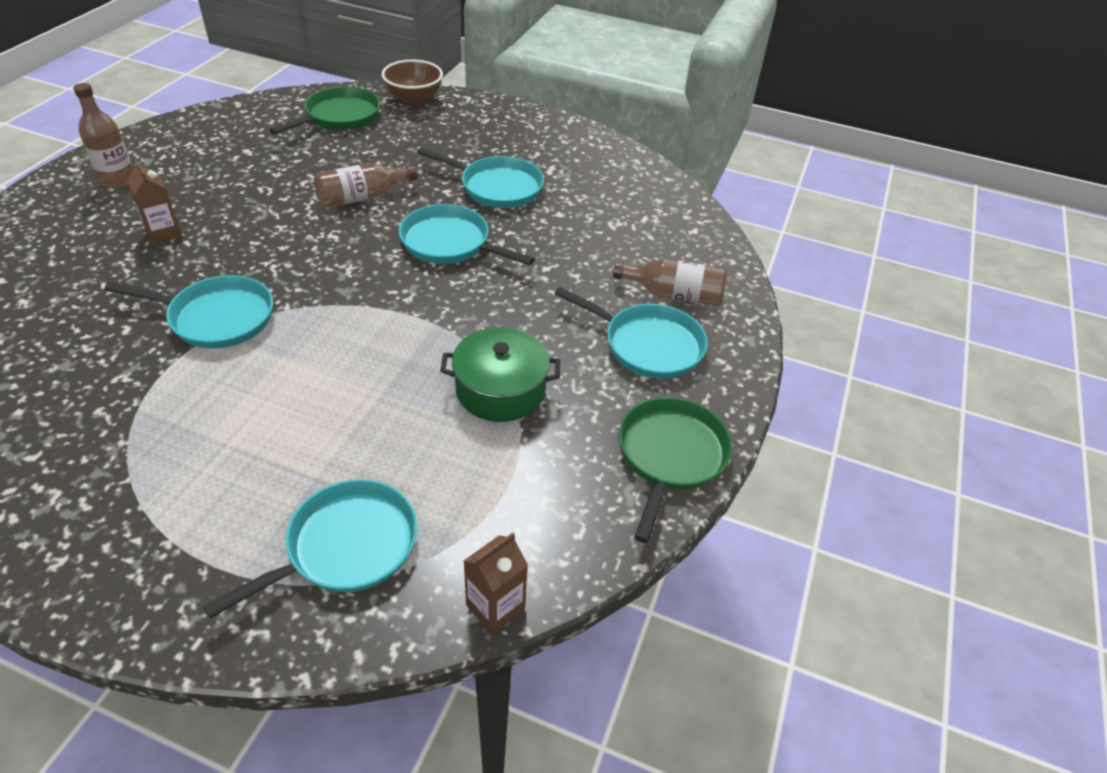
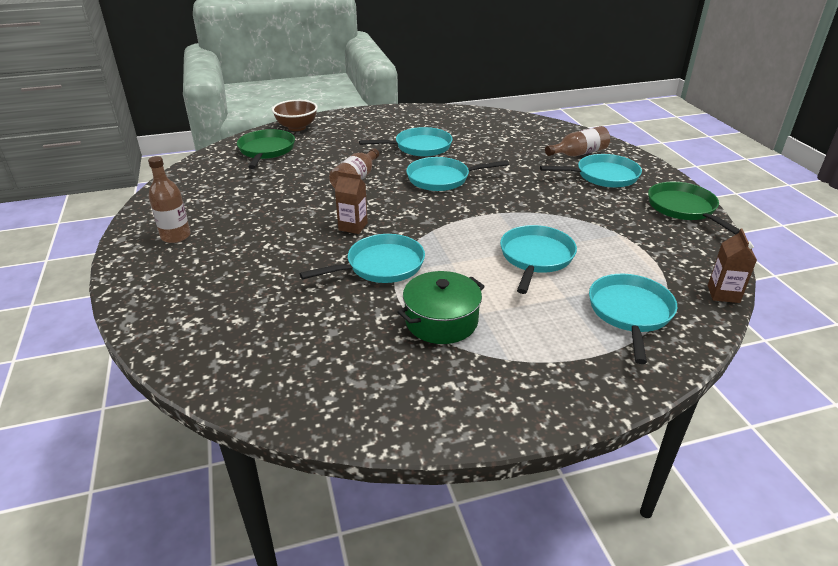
camera: 35 degrees left, 10 degrees down
brown carton [127,159,182,245] -> brown carton moved to [335,171,368,234]
green pot [440,327,560,422] -> green pot moved to [398,271,485,344]
none -> turquoise pan [500,225,577,294]

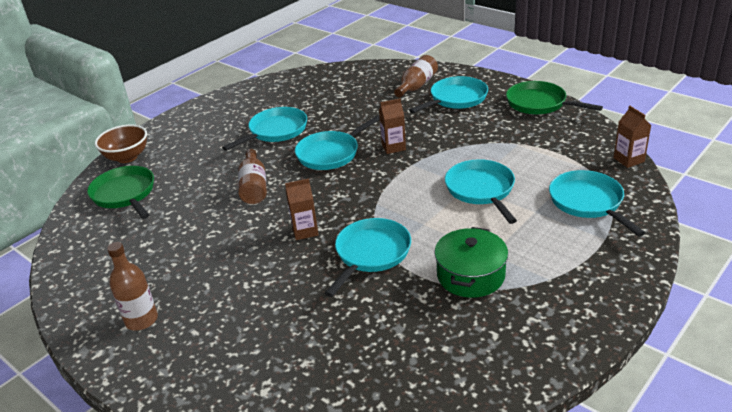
camera: 30 degrees left, 0 degrees up
none -> brown carton [379,98,406,154]

